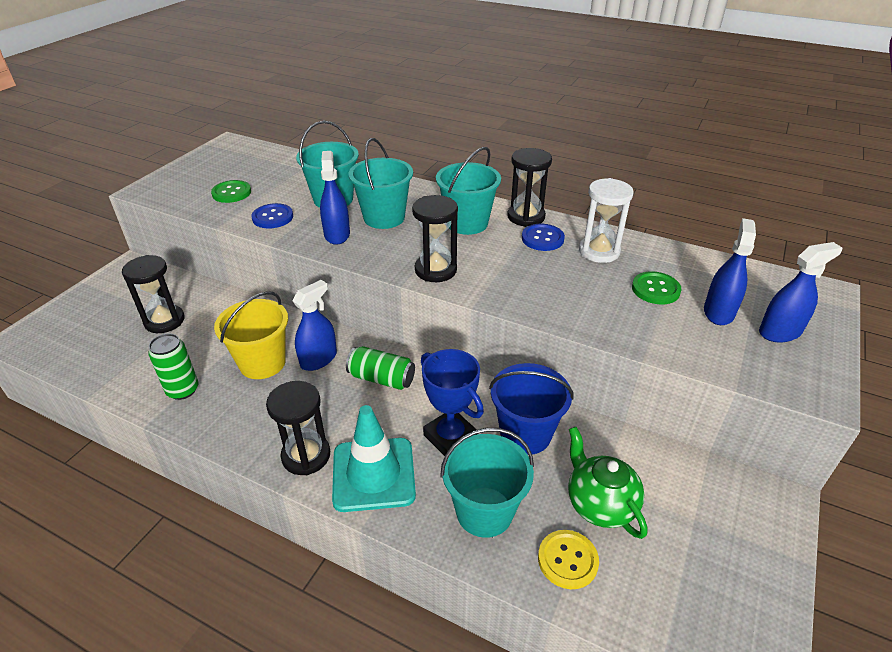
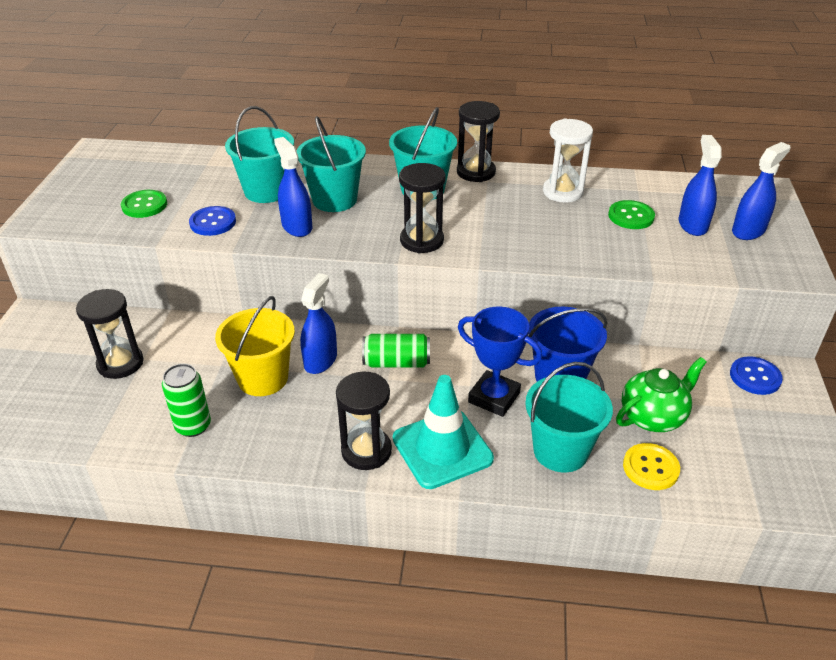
camera: 20 degrees left, 0 degrees up
blue button [522,224,565,251] -> blue button moved to [730,356,783,395]
green teapot [568,427,648,539] -> green teapot turned 105 degrees clockwise [616,357,706,432]

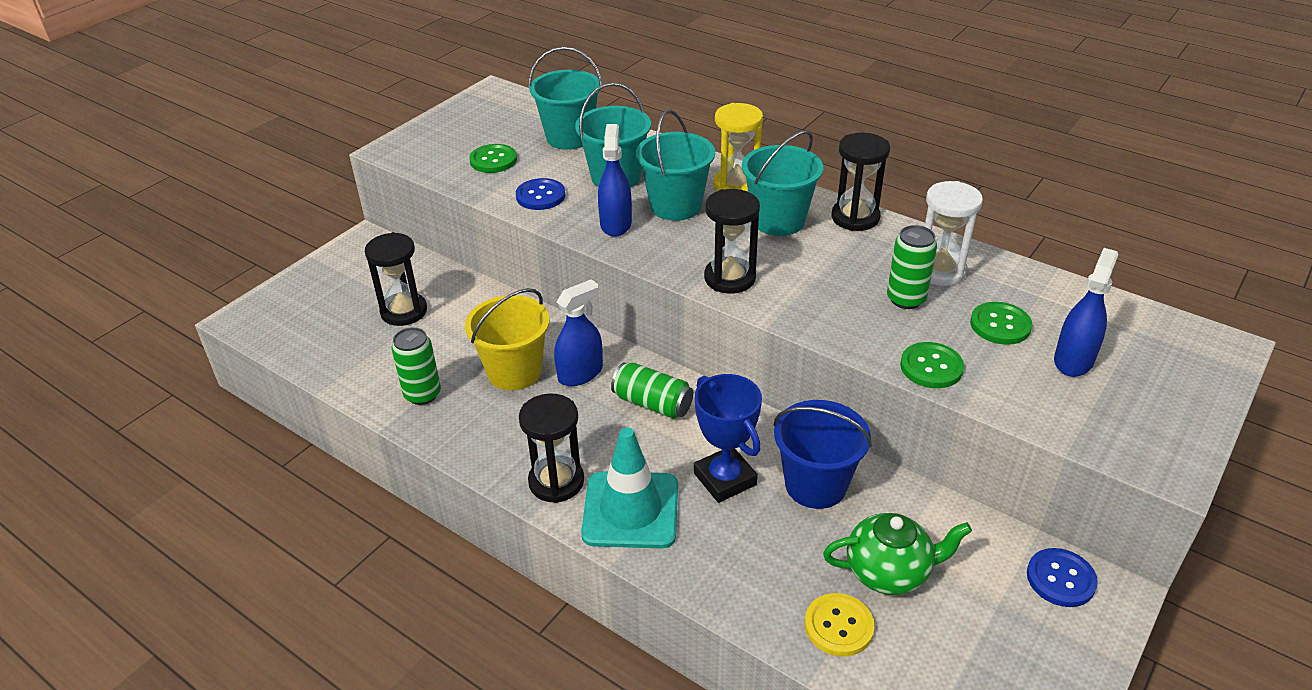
camera: 30 degrees right, 0 degrees up
turquoise bucket [525,362,613,472] -> turquoise bucket moved to [528,47,602,150]
blue spray bottle [732,142,790,240] -> none
none -> yellow hourglass [714,103,763,191]
none -> green can [887,225,937,309]
none -> green button [900,342,964,388]

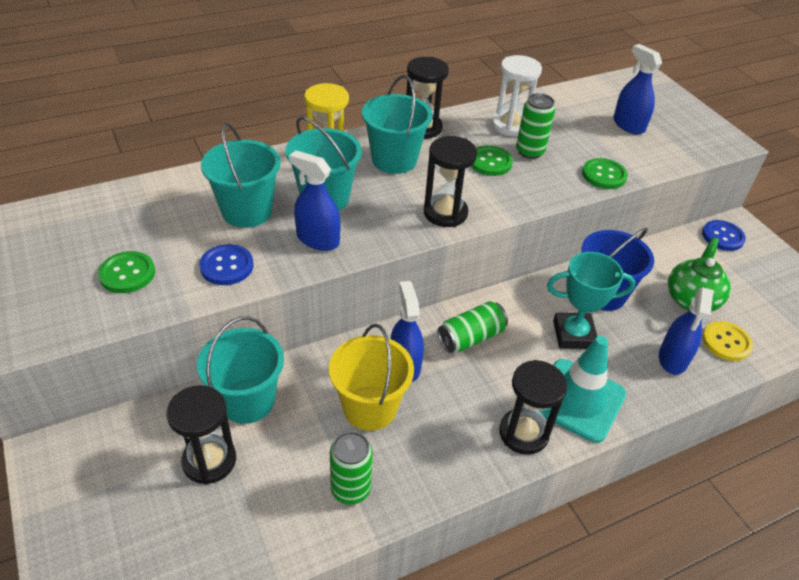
camera: 65 degrees left, 5 degrees up
turquoise bucket [528,47,602,150] -> turquoise bucket moved to [197,317,284,424]
blue trophy [694,374,762,503] -> turquoise trophy [547,252,635,349]
green button [970,302,1032,345] -> green button moved to [471,146,513,176]
none -> blue spray bottle [659,287,713,375]

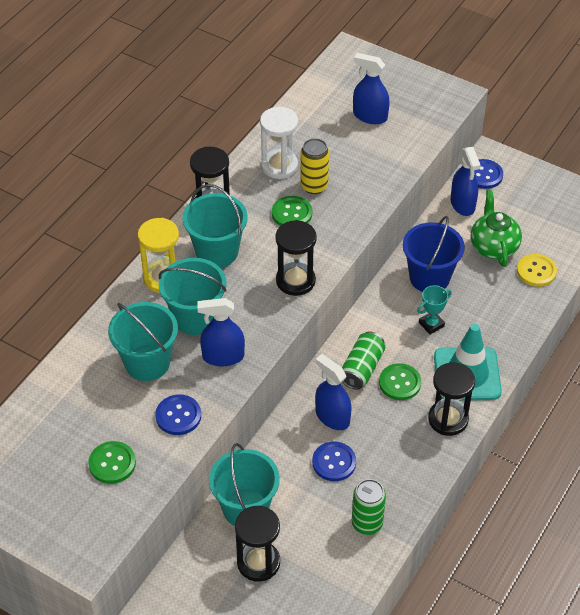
camera: 30 degrees left, 5 degrees up
yellow bucket [329,324,414,431] -> blue button [312,441,356,481]
green can [516,93,555,159] -> yellow can [300,138,329,194]
turquoise trophy [547,252,635,349] -> turquoise trophy [417,285,452,334], size x0.59
green button [582,158,628,189] -> green button moved to [379,363,421,400]
blue spray bottle [659,287,713,375] -> blue spray bottle moved to [451,147,481,216]

